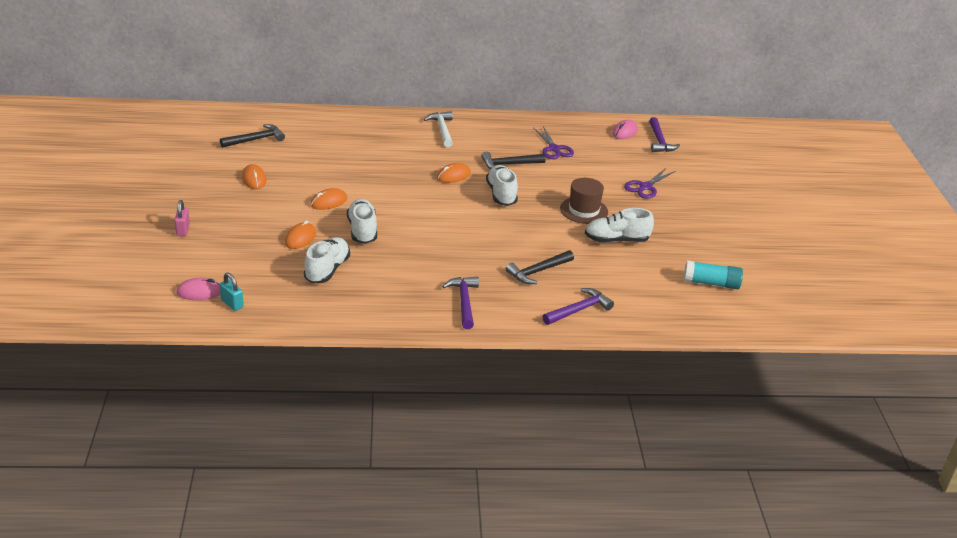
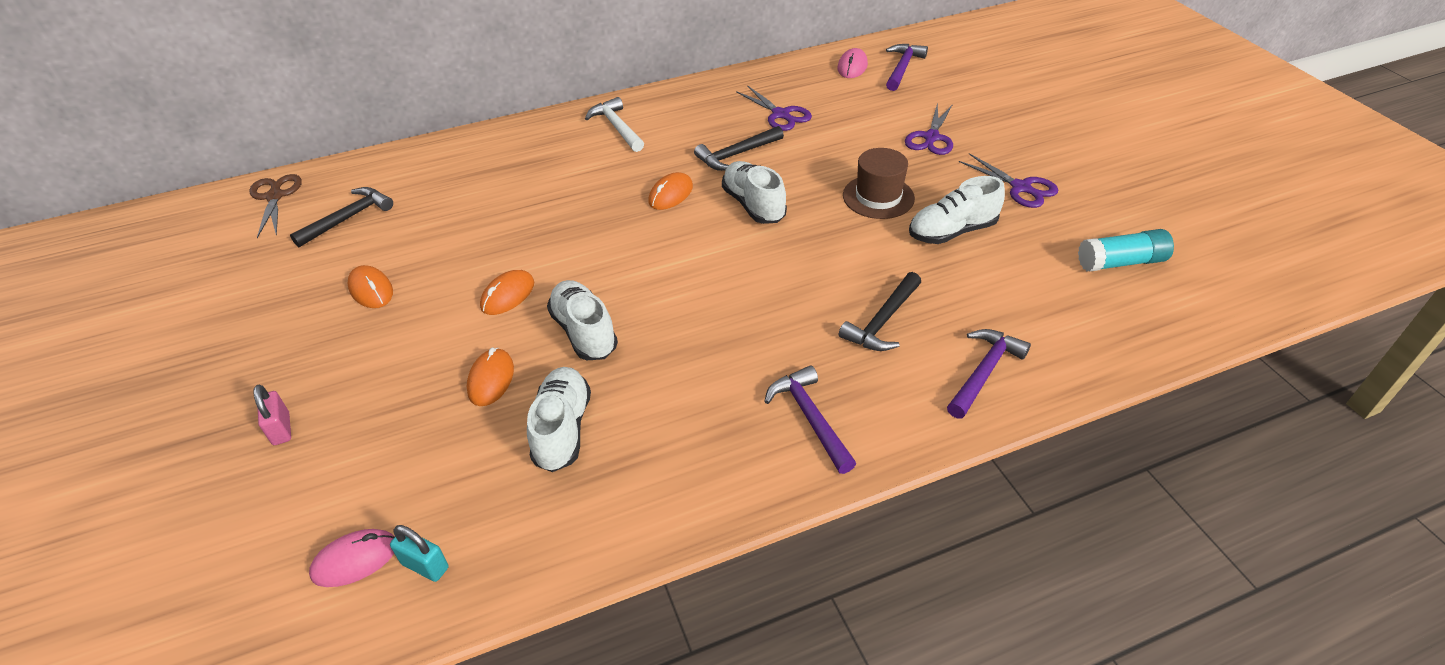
camera: 15 degrees left, 10 degrees up
purple hammer [649,117,680,152] -> purple hammer turned 135 degrees counterclockwise [886,44,928,91]
none -> brown scissors [249,174,302,238]
none -> purple scissors [959,153,1058,208]

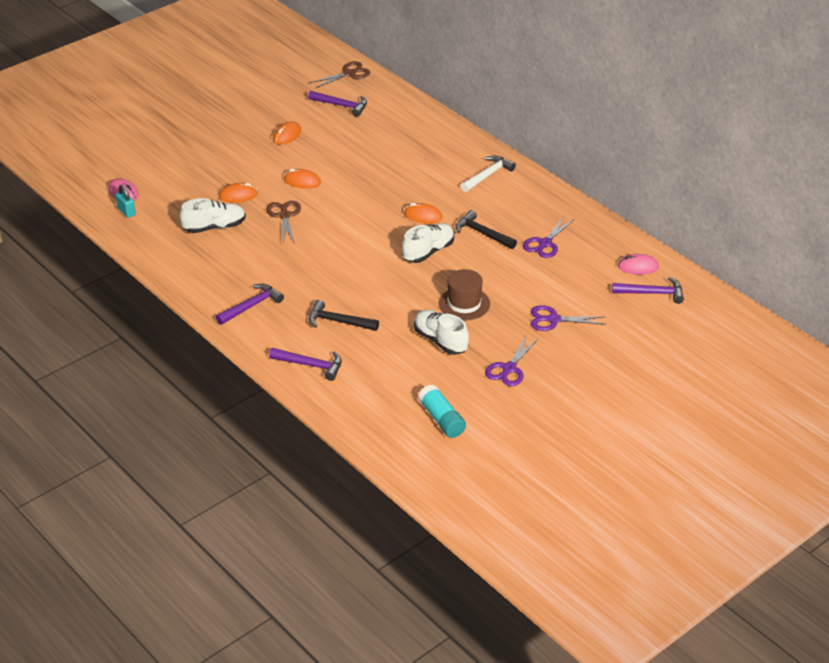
camera: 70 degrees right, 5 degrees down
pink padlock [253,385,291,445] -> none
black hammer [290,187,393,247] -> purple hammer [308,91,367,117]
turquoise padlock [390,525,448,582] -> turquoise padlock turned 45 degrees counterclockwise [116,185,136,218]
white shoe [547,280,618,360] -> brown scissors [266,201,301,244]

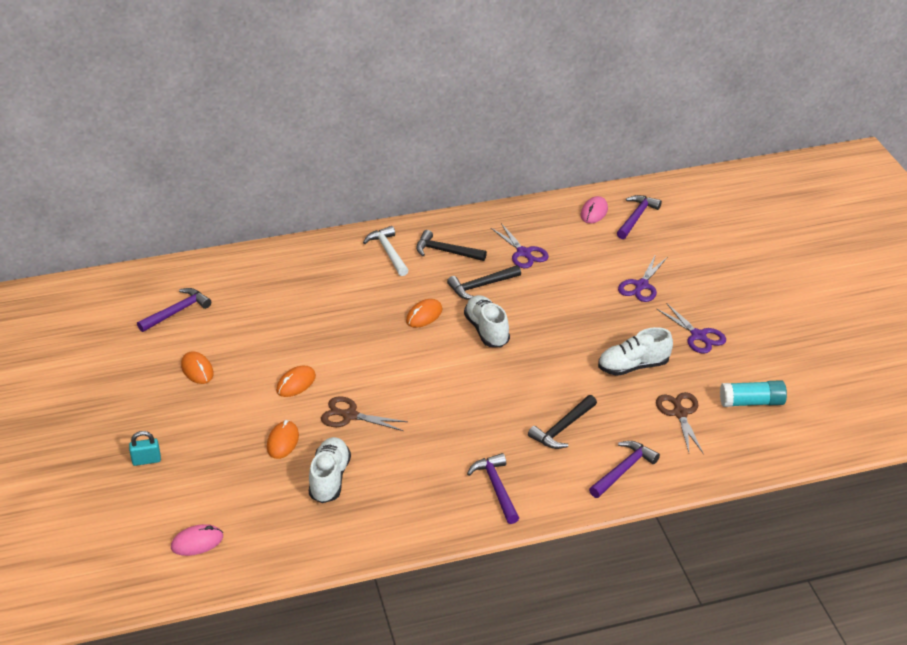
camera: 65 degrees left, 0 degrees up
turquoise padlock [116,185,136,218] -> turquoise padlock moved to [129,431,161,466]
brown scissors [310,61,371,88] -> brown scissors moved to [656,392,704,454]
brown hat [439,269,490,320] -> none
none -> black hammer [416,230,487,261]

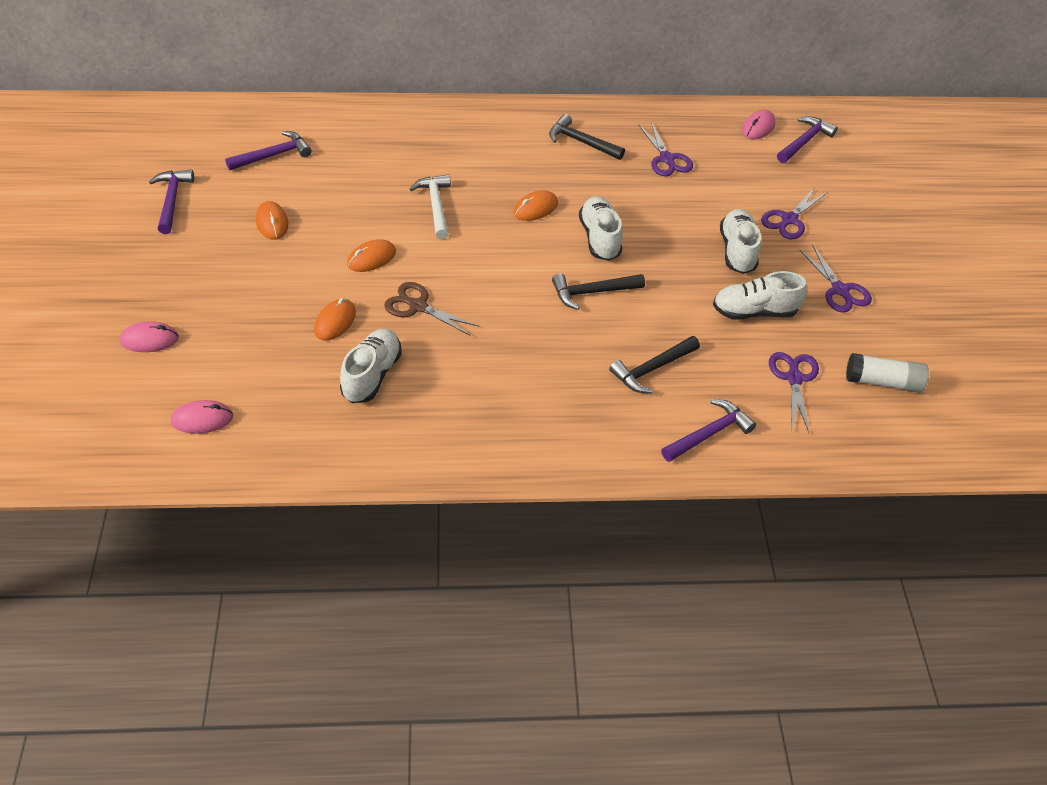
camera: 10 degrees right, 10 degrees up
turquoise padlock [129,431,161,466] -> none
white hammer [363,226,409,276] -> white hammer moved to [410,174,451,239]
black hammer [447,265,521,300] -> black hammer moved to [552,274,645,310]
purple hammer [467,453,519,524] -> purple hammer moved to [149,170,194,234]
brown scissors [656,392,704,454] -> purple scissors [769,352,819,432]
turquoise glue stick [720,380,787,407] -> white glue stick [846,353,929,393]
none -> pink mouse [120,321,179,352]
none -> white shoe [720,209,761,274]

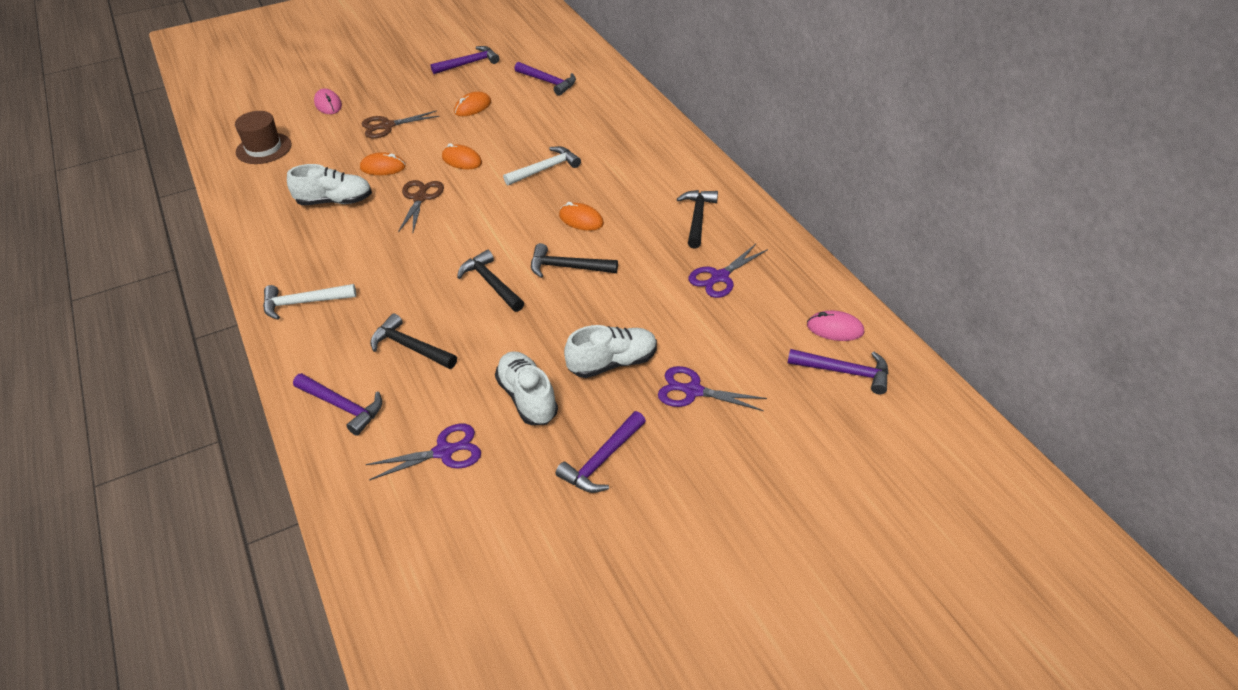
camera: 70 degrees right, 5 degrees down
pink mouse [171,400,233,434] -> brown hat [235,111,291,164]
white shoe [579,196,623,261] -> black hammer [531,243,618,278]
purple scissors [799,245,872,312] -> purple hammer [555,411,646,493]
white glue stick [846,353,929,393] -> none
none -> white hammer [263,284,356,320]
none -> brown scissors [362,110,439,138]

